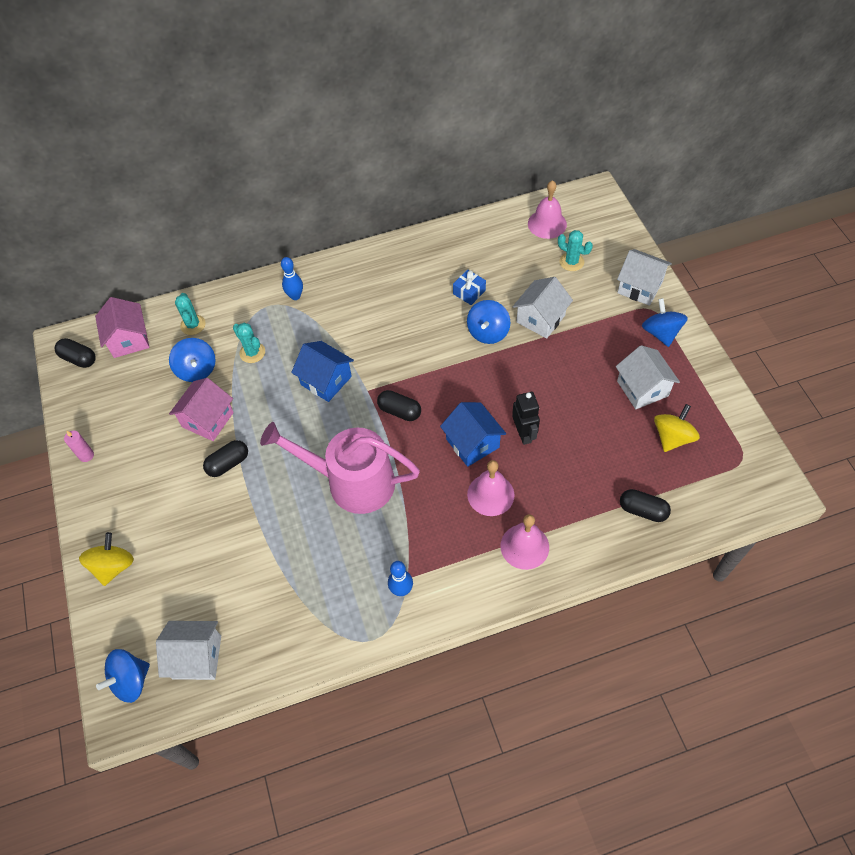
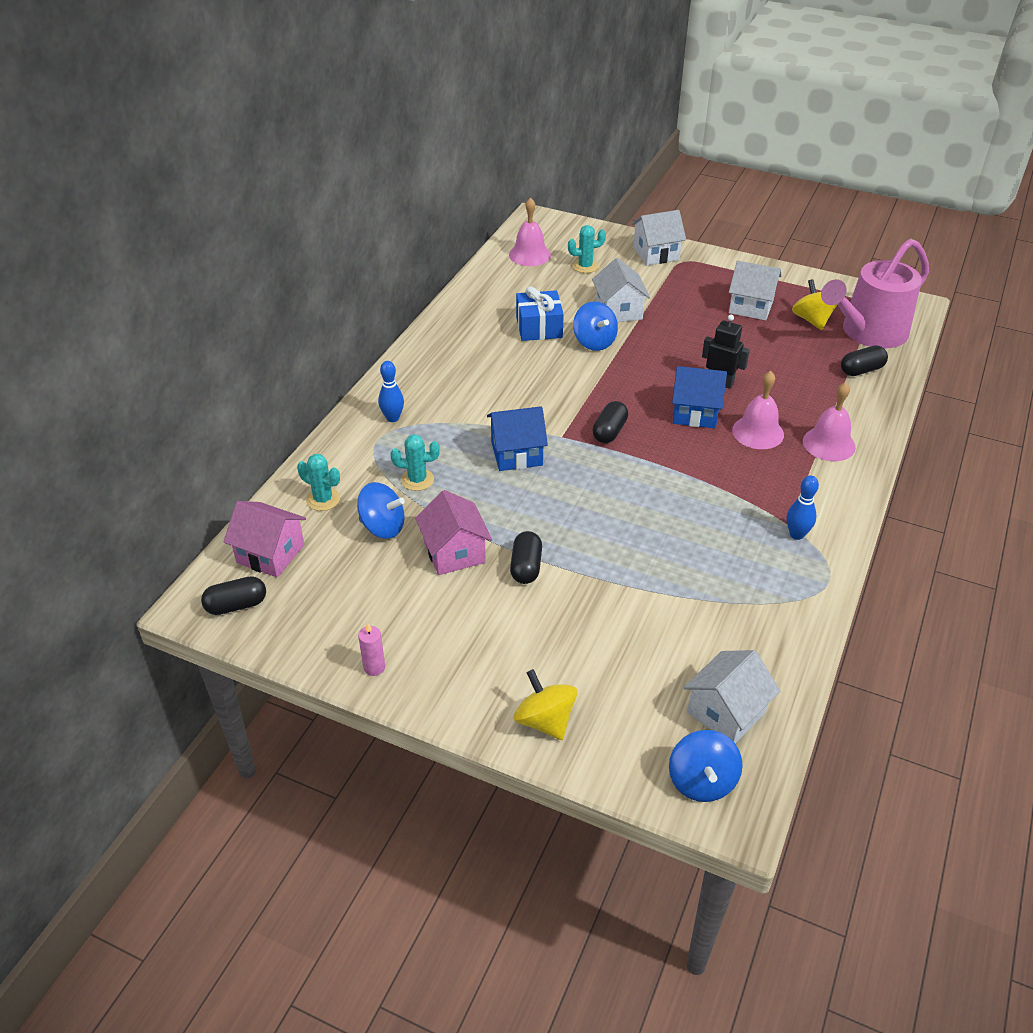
camera: 50 degrees left, 15 degrees down
pink watering can [260,422,420,514] -> pink watering can moved to [821,239,929,348]
black capsule [377,390,421,421] -> black capsule turned 45 degrees counterclockwise [592,401,628,443]
blue gift [453,269,486,305] -> blue gift [516,286,564,341], size x1.58
blue spinning top [642,298,688,347] -> none

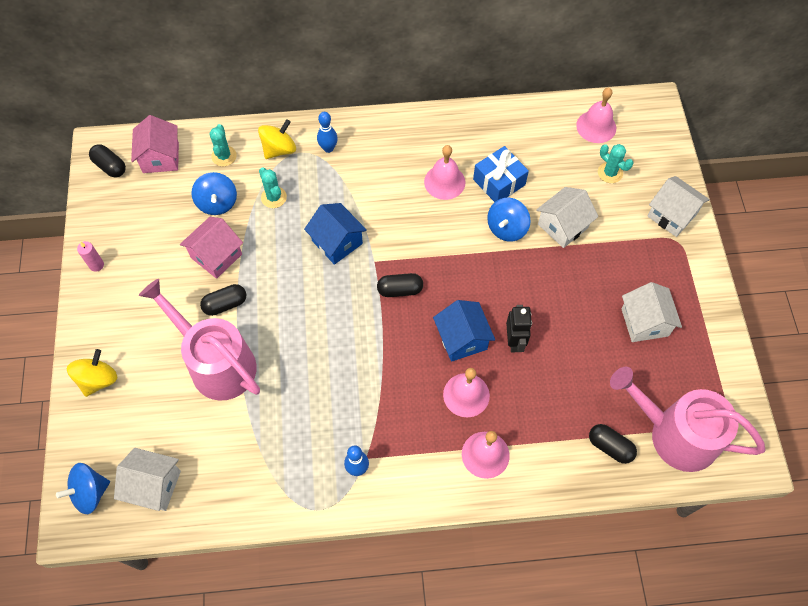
camera: 60 degrees right, 20 degrees up
yellow spinning top [792,279,838,330] -> yellow spinning top moved to [258,119,296,159]
none -> pink watering can [139,279,260,401]
none -> pink bell [424,145,465,200]

